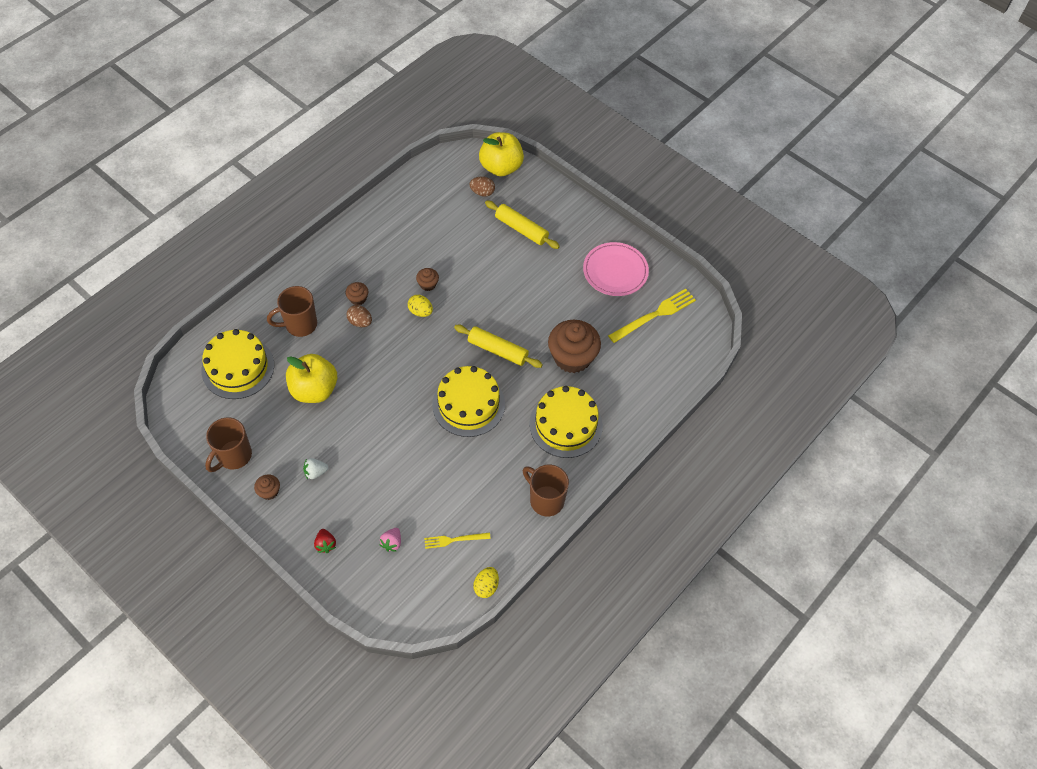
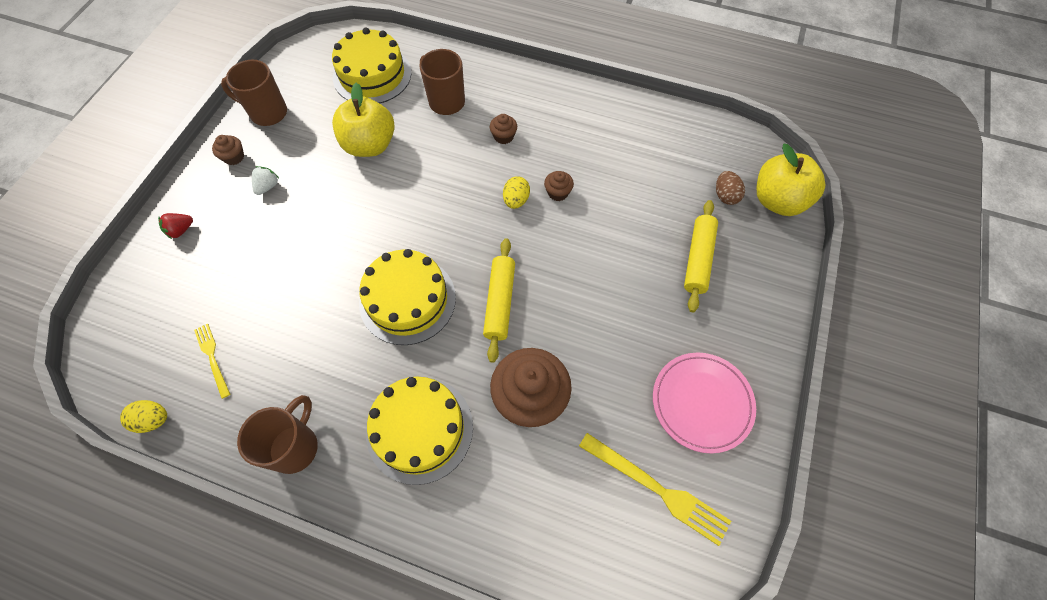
camera: 70 degrees right, 5 degrees up
white strawberry [303,458,328,479] -> white strawberry turned 60 degrees clockwise [252,166,279,195]
brown egg [347,305,372,327] -> none
pink strawberry [380,528,401,552] -> none

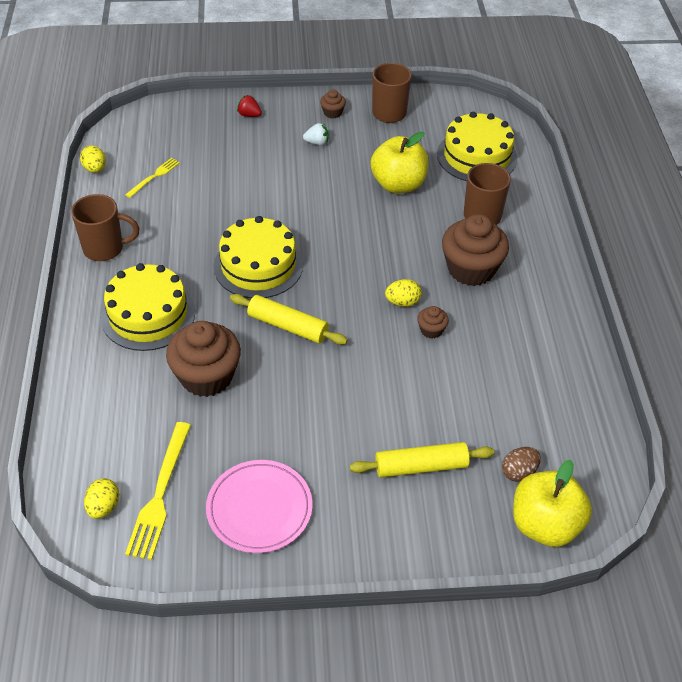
camera: 65 degrees right, 15 degrees down
yellow rolling pin [483,238,515,363] -> yellow rolling pin turned 45 degrees clockwise [230,294,348,345]
brown cupcake [490,114,517,144] -> brown cupcake [442,214,509,286], size x2.23
none -> yellow egg [84,478,119,519]

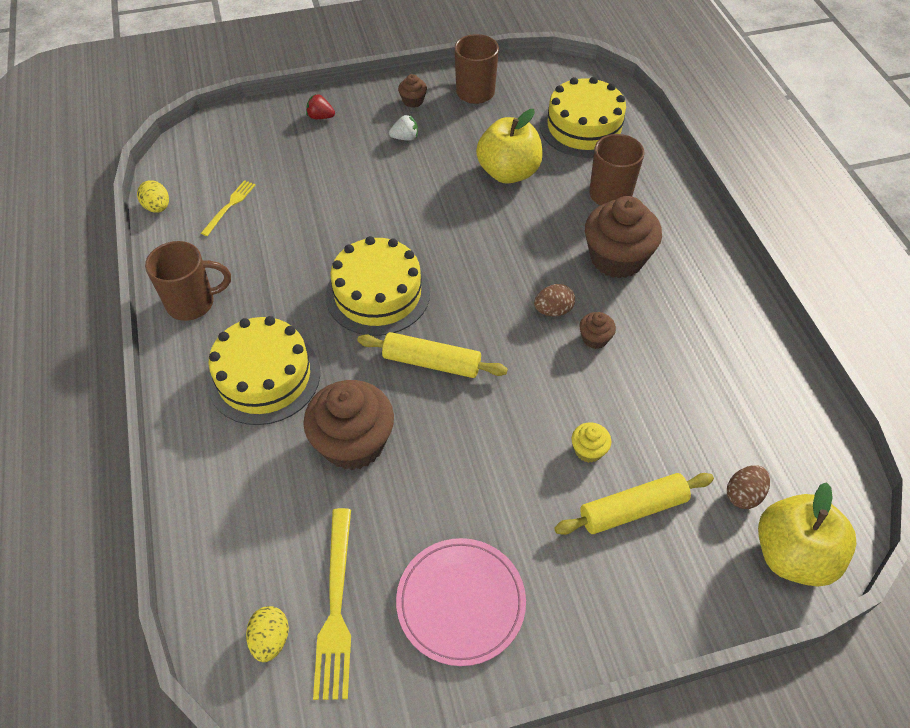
camera: 10 degrees left, 5 degrees up
yellow egg [385,279,422,307] -> brown egg [534,284,575,316]
none -> yellow cupcake [572,422,611,463]

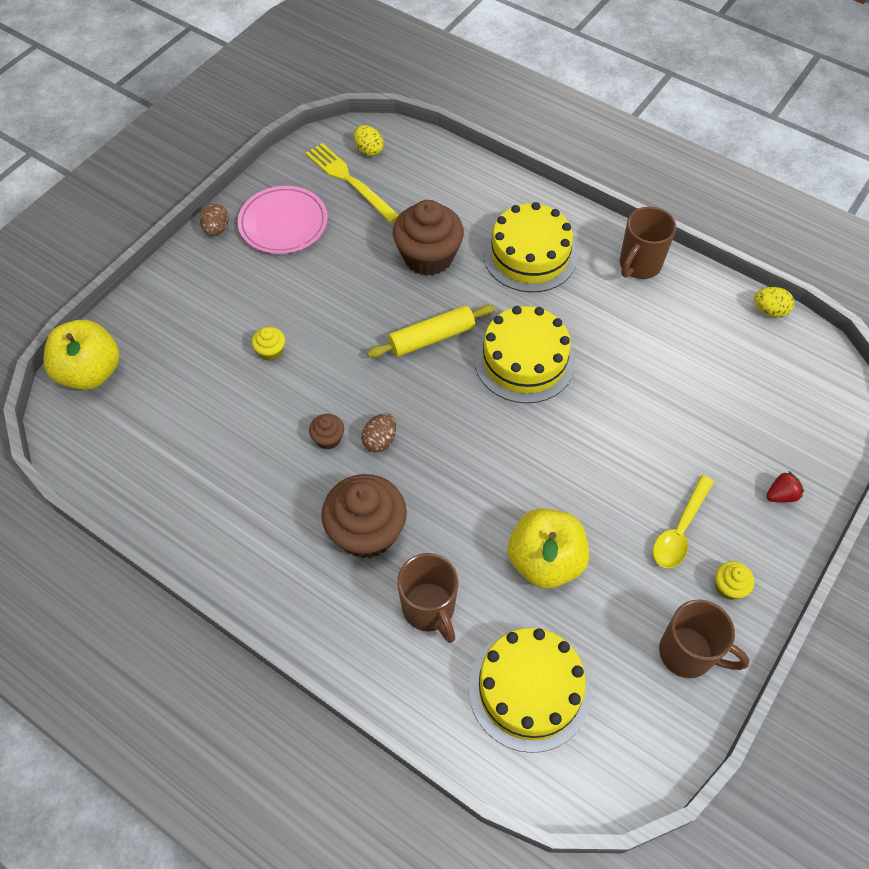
camera: 140 degrees right, 5 degrees up
yellow fork [201,180,256,236] -> none
white strawberry [389,115,418,141] -> yellow spoon [653,475,714,568]
brown cupcake [398,74,427,108] -> yellow cupcake [715,561,754,600]
yellow rolling pin [554,473,714,535] -> none
brown egg [727,465,770,509] -> brown egg moved to [200,203,229,236]

